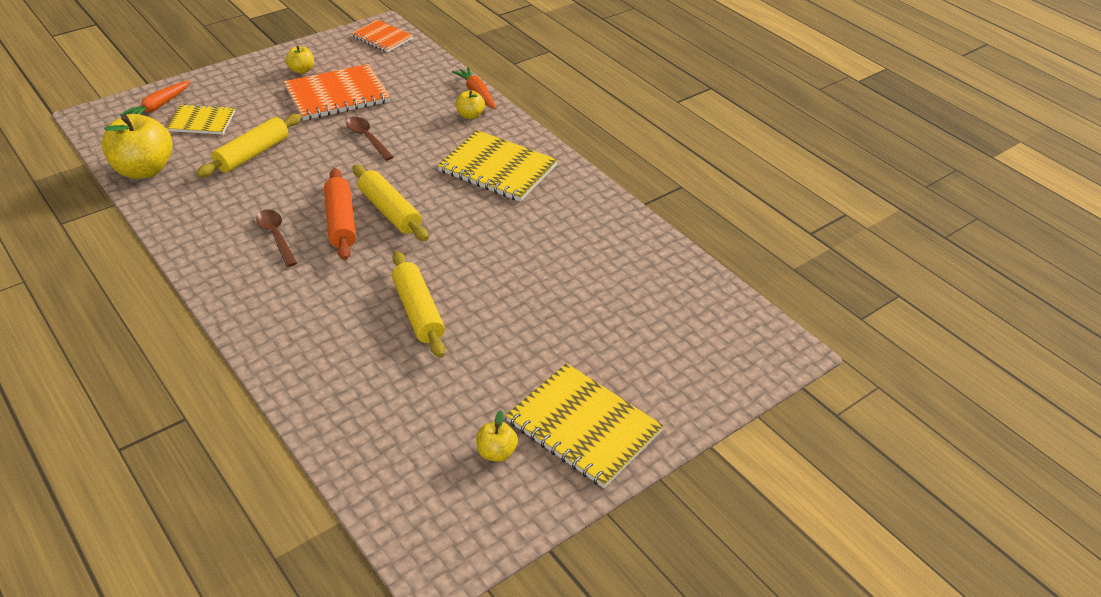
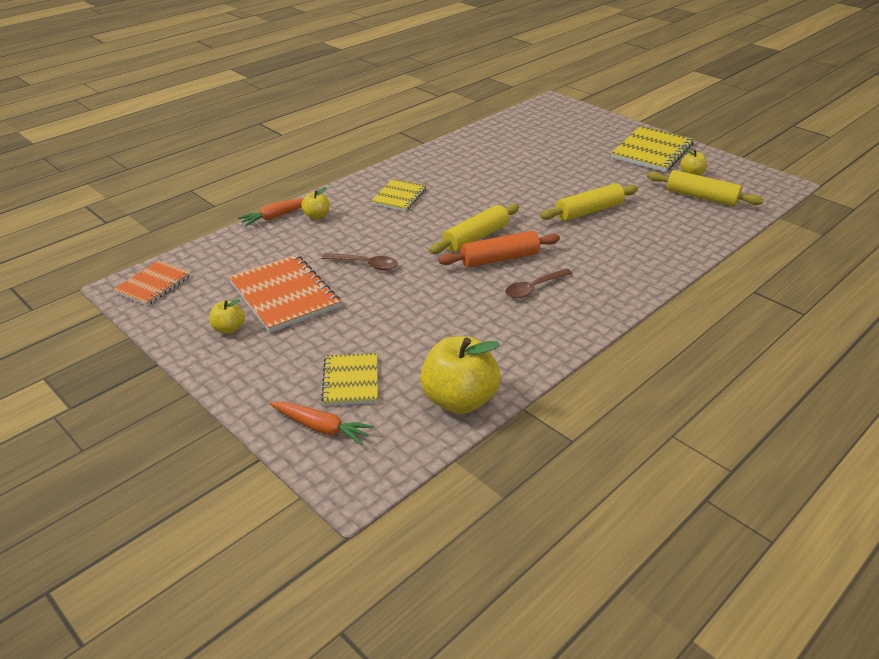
camera: 95 degrees left, 5 degrees down
yellow rolling pin [196,114,302,177] -> yellow rolling pin moved to [647,170,764,206]
brown spoon [346,117,394,161] -> brown spoon turned 120 degrees counterclockwise [322,253,398,270]
yellow notebook [437,130,558,202] -> yellow notebook [371,179,426,211], size x0.61

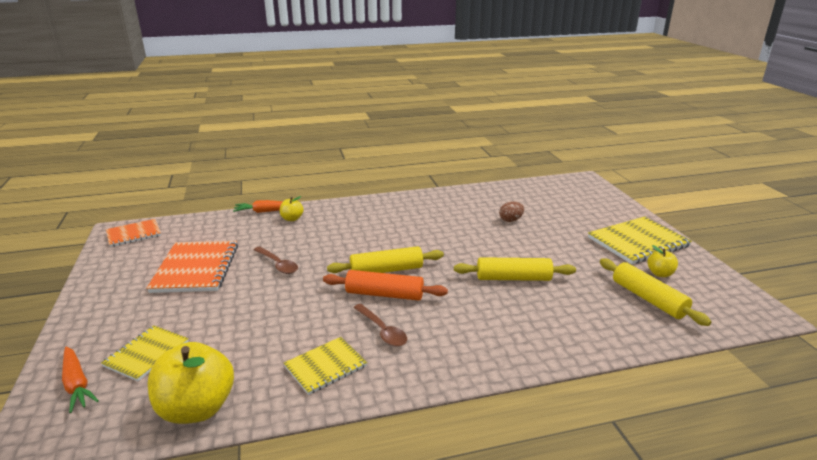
camera: 30 degrees right, 10 degrees down
yellow apple [209,299,245,334] -> none
yellow notebook [371,179,426,211] -> yellow notebook moved to [284,337,367,395]
brown spoon [505,268,573,298] -> brown spoon turned 120 degrees counterclockwise [353,304,407,347]
none -> brown egg [499,202,524,222]

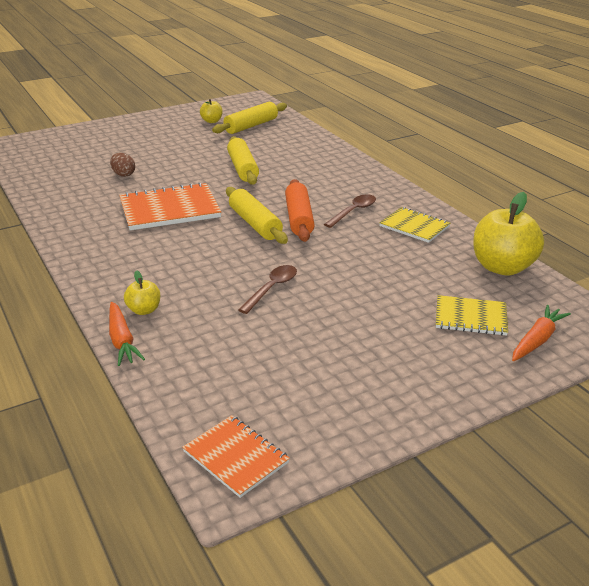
camera: 105 degrees left, 5 degrees up
orange notebook [147,241,238,293] -> orange notebook moved to [119,182,221,230]
yellow notebook [588,216,692,264] -> none

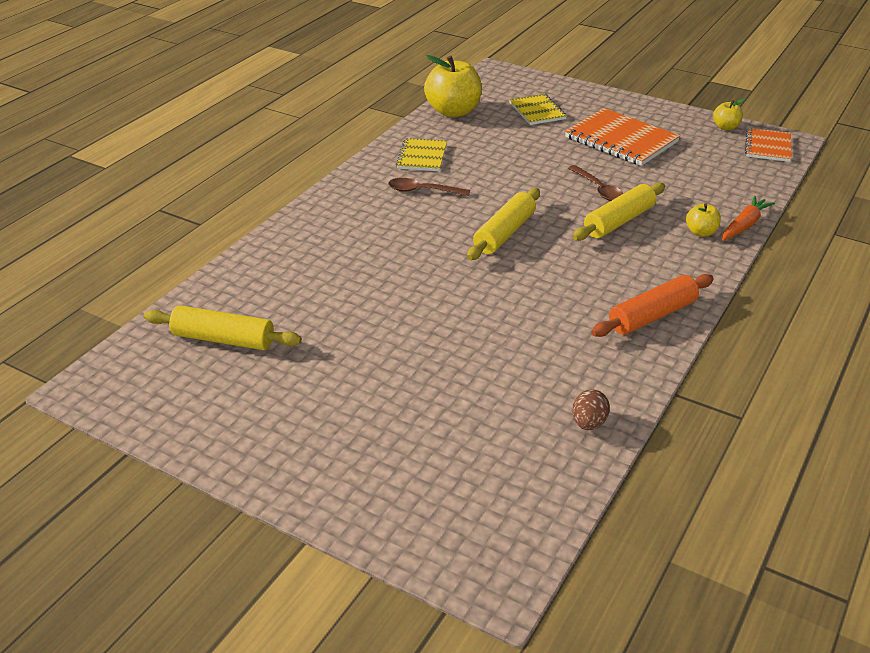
camera: 120 degrees left, 5 degrees up
brown egg [110,153,135,177] -> brown egg moved to [572,389,610,430]
orange notebook [119,182,221,230] -> orange notebook moved to [565,108,680,166]
yellow apple [200,99,223,123] -> yellow apple moved to [713,99,744,130]
yellow rolling pin [227,136,259,185] -> yellow rolling pin moved to [573,182,665,241]
brown spoon [238,265,297,314] -> brown spoon turned 120 degrees counterclockwise [568,165,624,201]
orange rolling pin [285,179,315,242] -> orange rolling pin moved to [591,274,714,337]
orange carrot [512,305,571,361] -> none

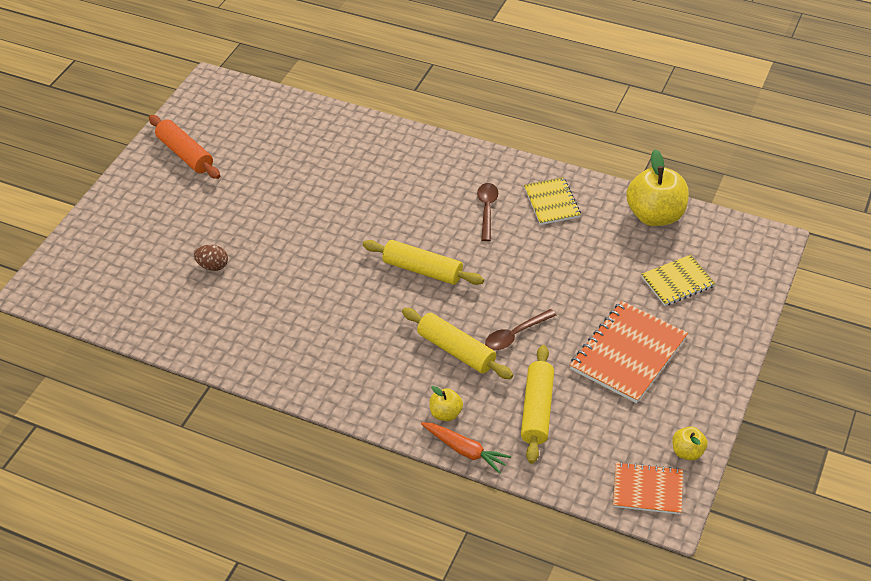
camera: 85 degrees right, 10 degrees up
yellow rolling pin [144,305,302,350] -> yellow rolling pin moved to [521,345,554,464]
yellow notebook [396,138,447,171] -> yellow notebook turned 75 degrees clockwise [524,177,581,225]
brown egg [572,389,610,430] -> brown egg moved to [194,245,228,271]
orange rolling pin [591,274,714,337] -> orange rolling pin moved to [149,115,220,179]

